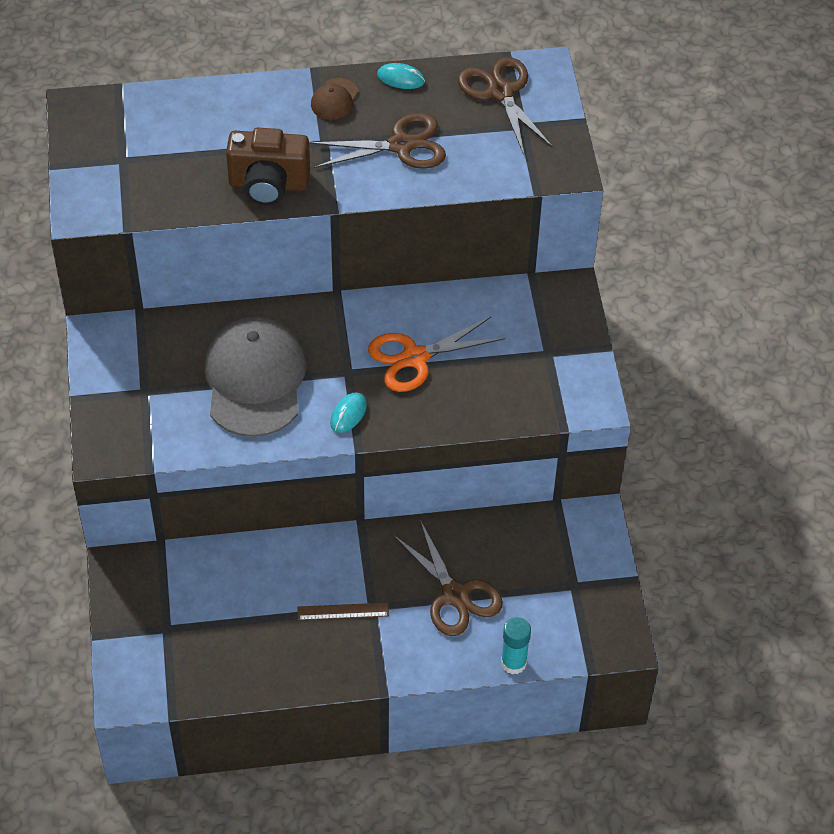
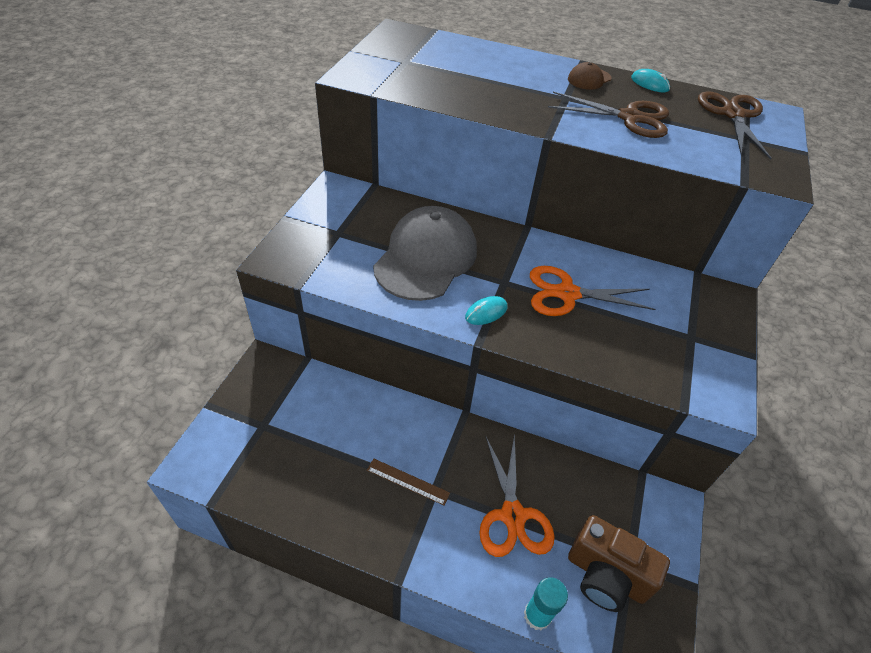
camera: 25 degrees right, 5 degrees down
brown camera [226,128,310,205] -> brown camera moved to [568,515,670,612]
brown scissors [393,520,503,636] -> orange scissors [479,433,555,557]

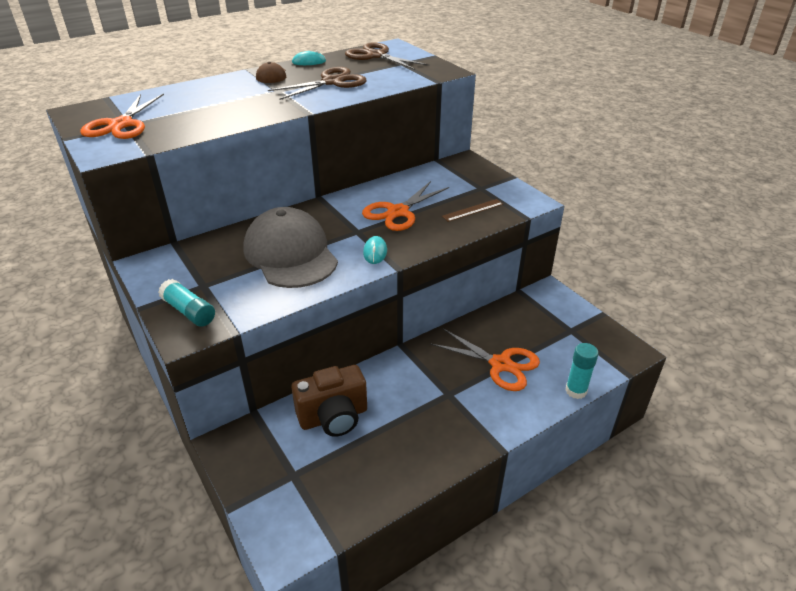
camera: 50 degrees left, 10 degrees down
brown ruler [367,459,450,505] -> brown ruler moved to [442,199,503,222]
brown camera [568,515,670,612] -> brown camera moved to [292,365,367,437]
none -> orange scissors [80,94,164,139]
none -> turquoise glue stick [158,279,215,327]

